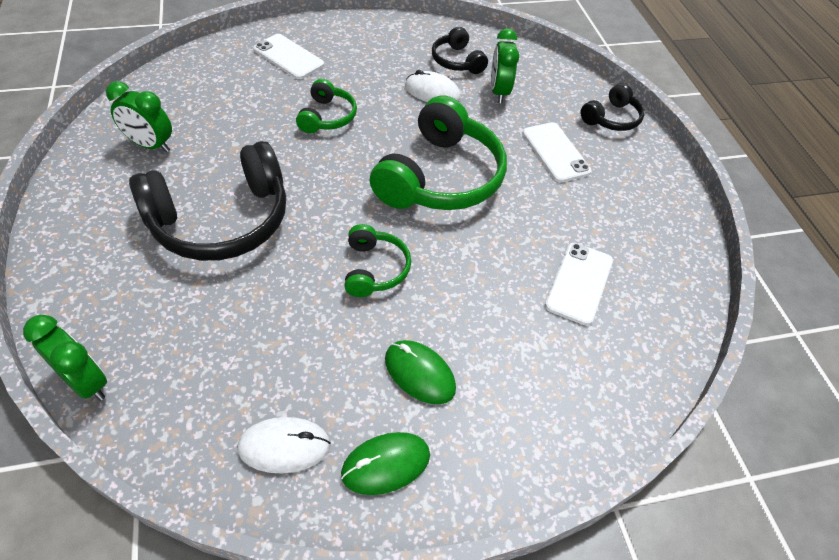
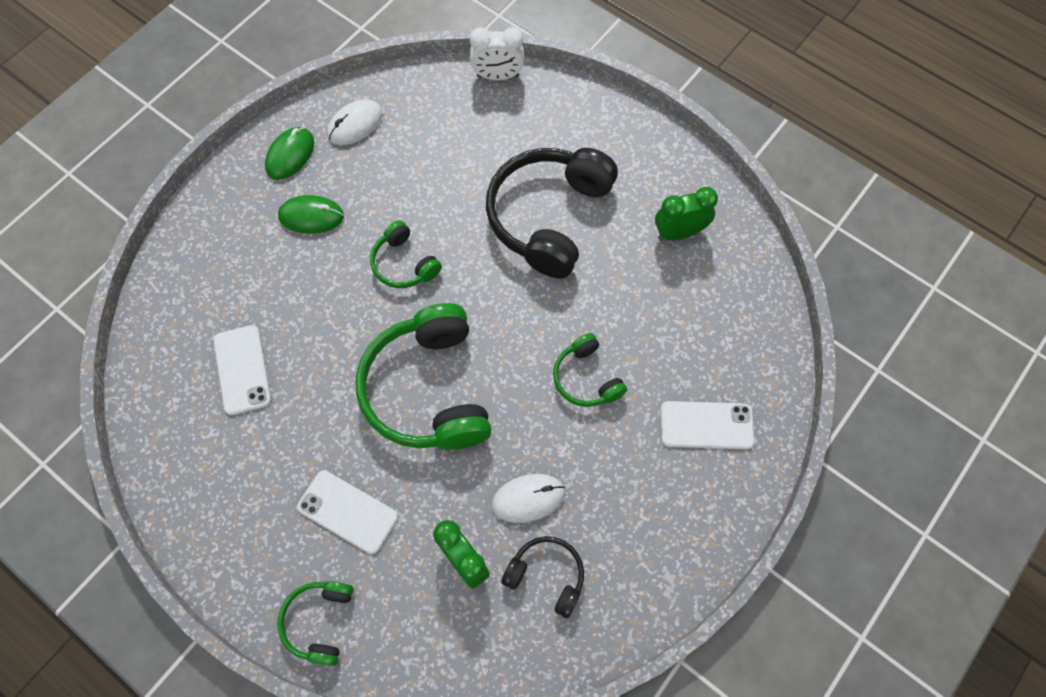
camera: 145 degrees right, 15 degrees up
green clock [23,315,107,401] -> white clock [470,27,524,80]
black headphones [580,83,645,131] -> green headphones [277,581,354,666]

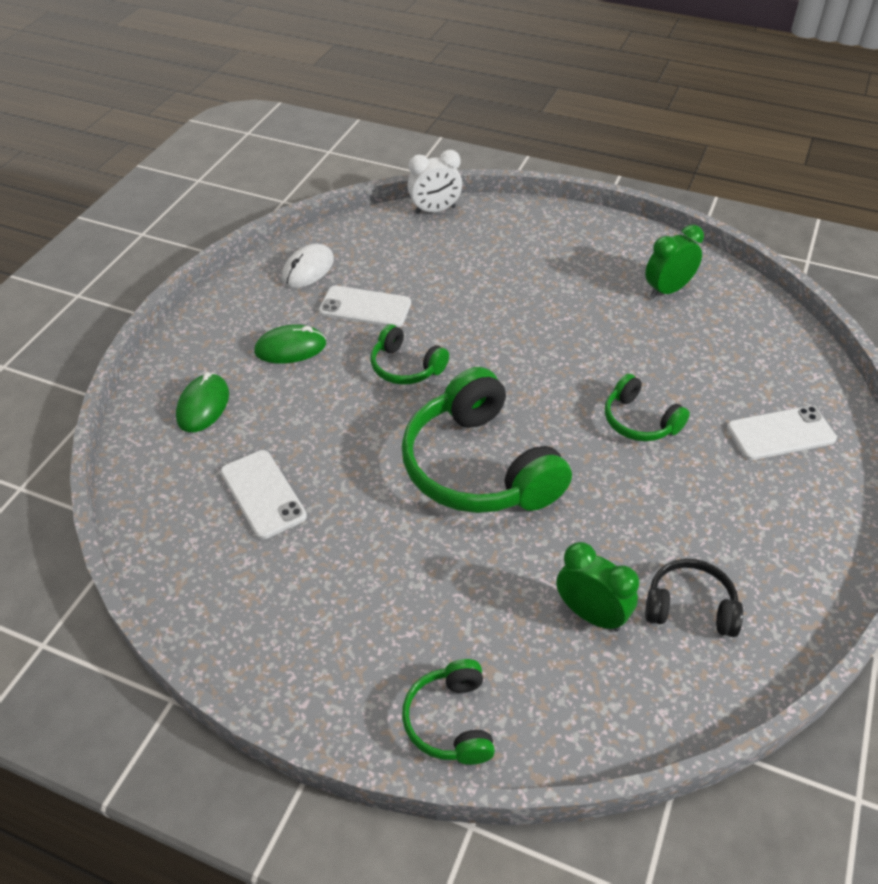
camera: 15 degrees left, 20 degrees down
green mouse [265,127,314,180] -> green mouse moved to [176,372,229,432]
white phone [297,470,398,554] -> white phone moved to [319,286,411,327]
black headphones [486,148,618,278] -> none
white mouse [492,474,565,523] -> none

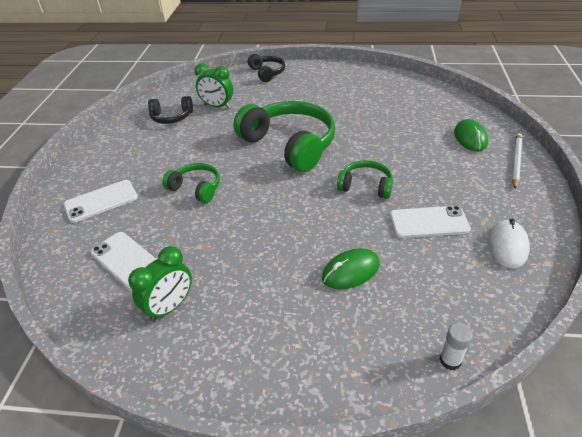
camera: 165 degrees right, 5 degrees down
white phone [221,450,307,539] -> white phone moved to [90,232,157,290]
green mouse [254,324,326,363] -> green mouse moved to [322,248,380,289]
green headphones [402,659,495,765] -> black headphones [248,54,285,82]
white clock [408,150,462,214] -> white glue stick [440,323,473,370]
none -> white pencil [512,133,522,189]

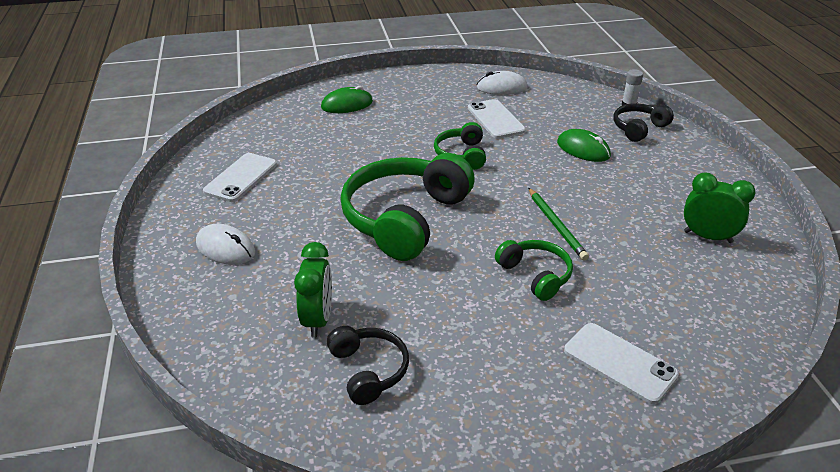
camera: 110 degrees left, 5 degrees down
white phone [90,232,157,290] -> white phone moved to [203,153,277,202]
green headphones [163,163,220,203] -> green headphones turned 135 degrees clockwise [495,240,573,301]
black headphones [248,54,285,82] -> black headphones moved to [613,103,674,142]
white pencil [512,133,522,189] -> none
none -> white mouse [196,224,255,265]
none -> green pencil [528,188,589,260]

